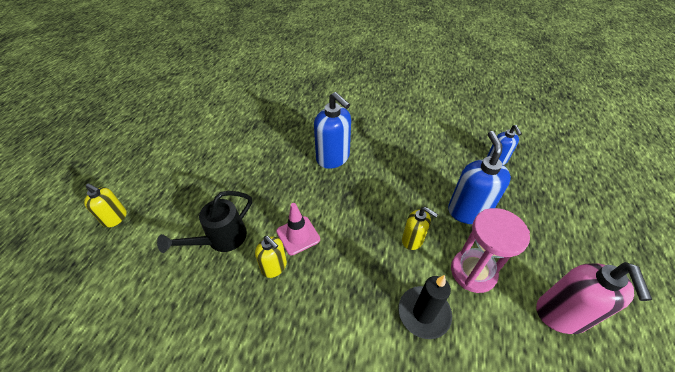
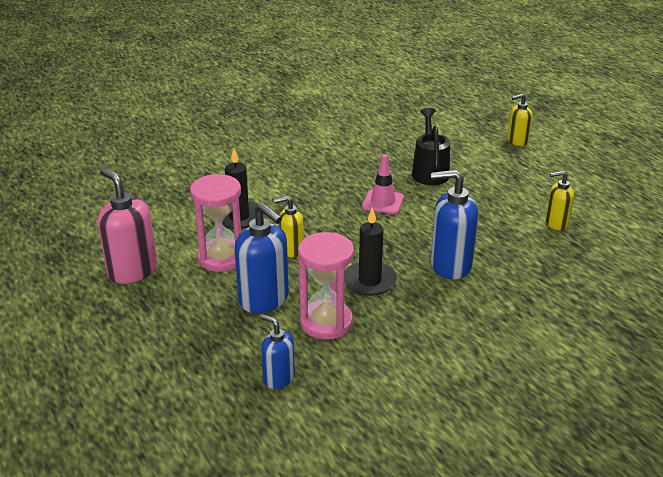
camera: 135 degrees right, 15 degrees down
yellow soap dispenser [255,236,287,278] -> yellow soap dispenser moved to [545,171,574,230]
none -> pink hourglass [298,232,354,339]
none -> black candle [345,207,397,296]

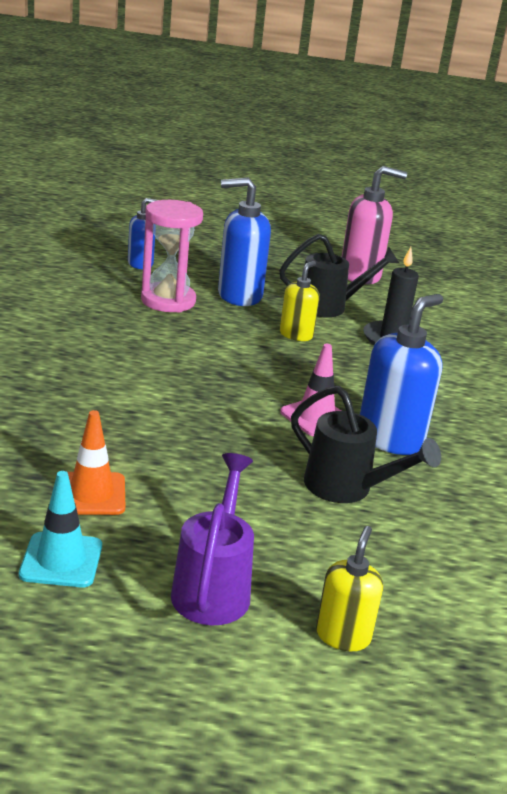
camera: 125 degrees right, 5 degrees down
pink hourglass [190,174,241,272] -> black watering can [279,234,399,317]
black candle [345,207,397,296] -> none
blue soap dispenser [431,170,478,279] -> blue soap dispenser moved to [360,294,443,455]
yellow soap dispenser [545,171,574,230] -> orange traffic cone [67,410,125,515]
none -> turquoise traffic cone [19,471,102,587]
none -> purple watering can [171,453,254,625]

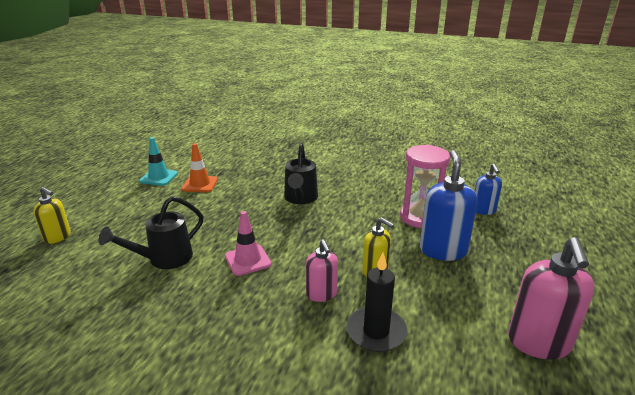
camera: 105 degrees right, 0 degrees up
purple watering can [171,453,254,625] -> none
black watering can [279,234,399,317] -> black watering can moved to [284,143,318,204]
blue soap dispenser [360,294,443,455] -> none
none -> pink soap dispenser [306,239,338,302]

